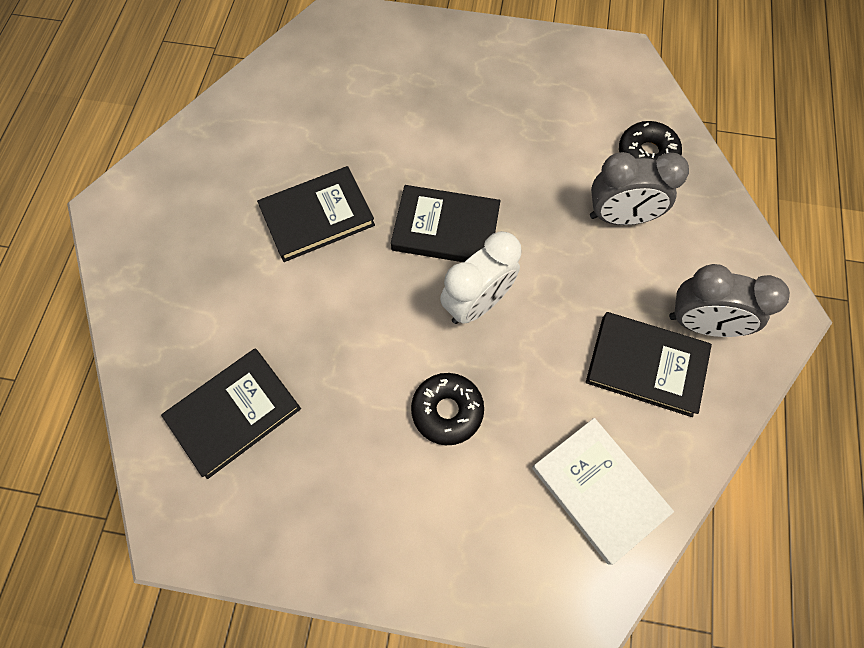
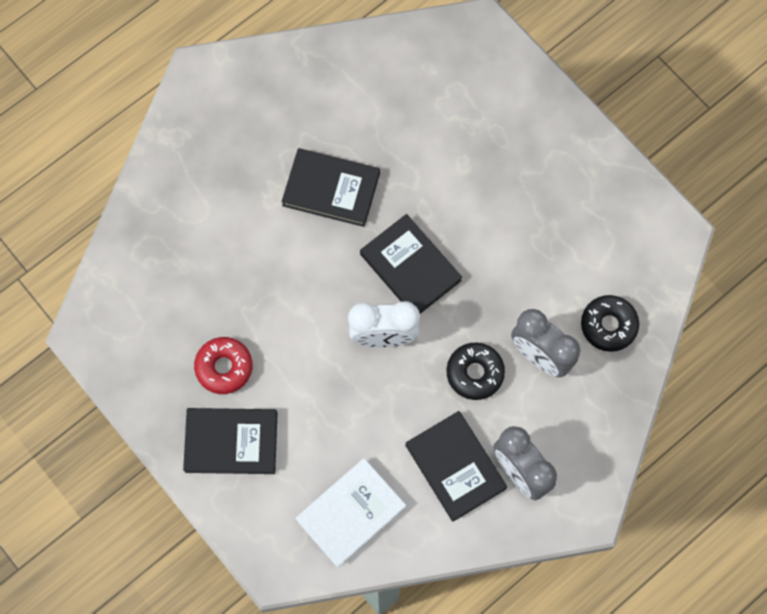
camera: 40 degrees right, 5 degrees up
black book [161,348,301,479] -> black book moved to [183,408,278,474]
black donut [411,373,484,445] -> black donut moved to [446,343,505,400]
white book [532,418,674,565] -> white book turned 45 degrees clockwise [296,458,406,568]
none -> red donut [194,337,253,394]

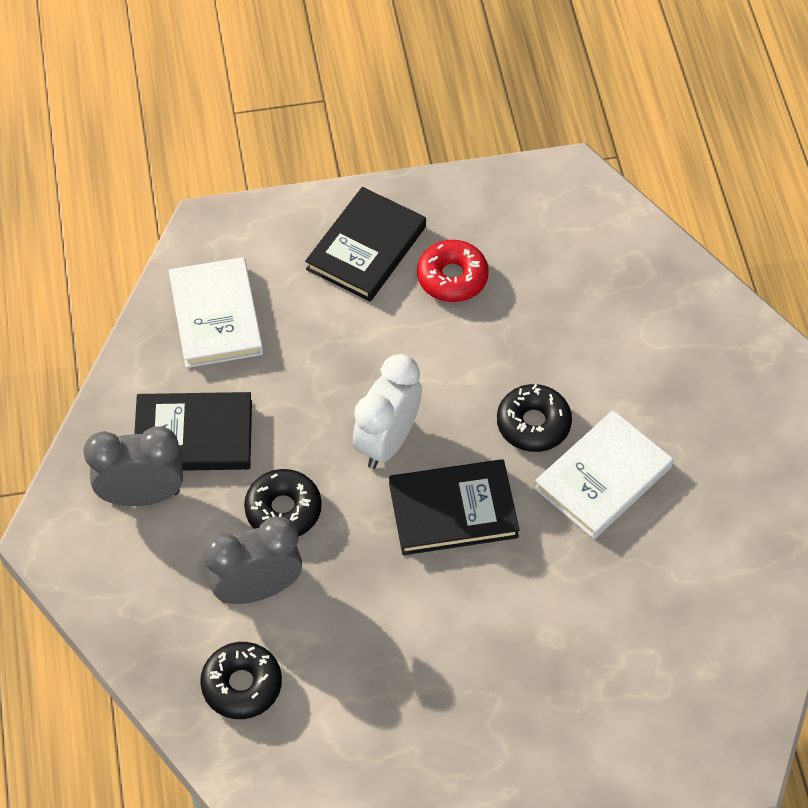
camera: 120 degrees right, 15 degrees down
black book [282,148,380,227] -> white book [534,410,673,539]
none -> black donut [497,384,572,452]

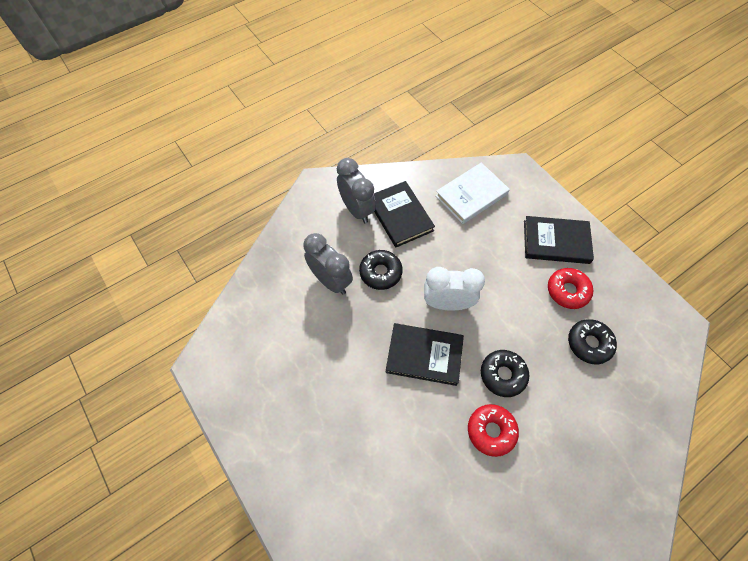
camera: 65 degrees right, 5 degrees up
black donut [200,642,282,719] -> black donut moved to [568,319,617,364]
black book [389,459,520,555] -> black book turned 45 degrees counterclockwise [386,323,464,386]
white book [534,410,673,539] -> red donut [468,404,519,457]

